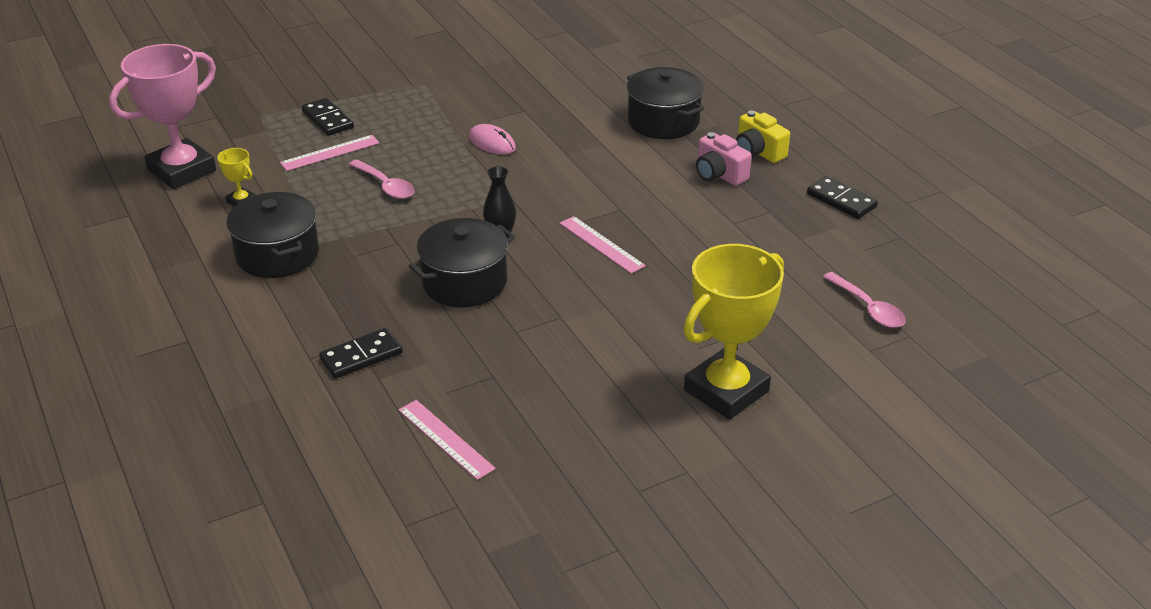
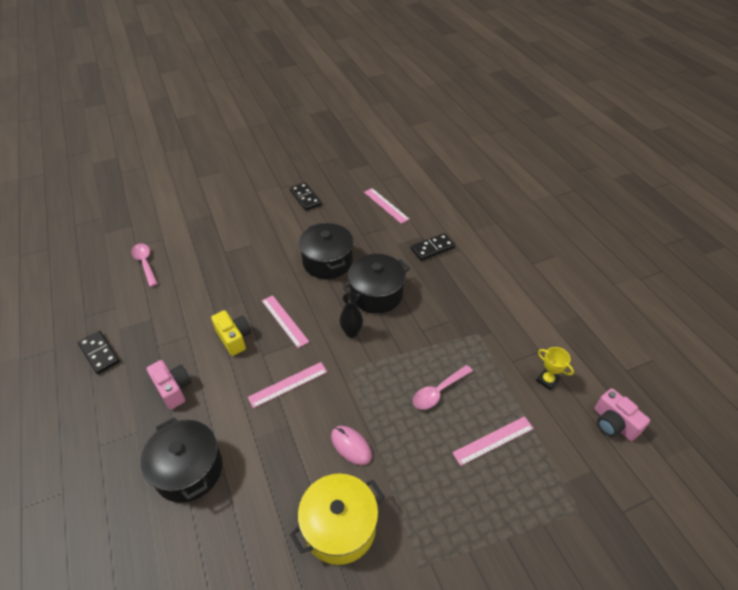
camera: 175 degrees left, 10 degrees up
pink trophy [109,44,216,189] -> pink camera [594,388,650,441]
black pot [226,192,319,278] -> black pot moved to [299,223,353,279]
black domino [302,98,354,136] -> black domino moved to [290,182,322,211]
pink spoon [349,159,415,199] -> pink spoon turned 90 degrees counterclockwise [413,365,473,410]
yellow trophy [684,244,784,420] -> none
yellow camera [736,111,790,163] -> yellow camera moved to [211,310,252,356]
none -> pink ruler [248,362,327,408]
none -> yellow pot [290,474,385,565]

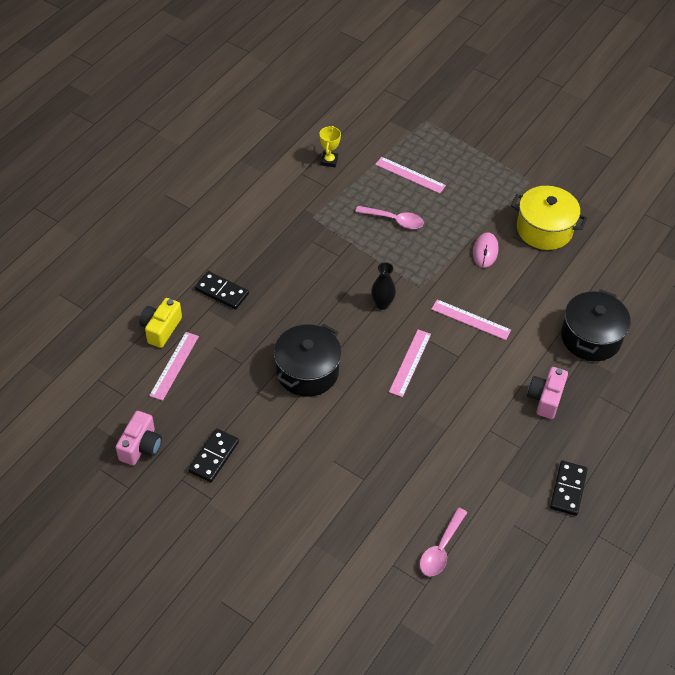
camera: 125 degrees left, 5 degrees up
yellow camera [211,310,252,356] -> yellow camera moved to [139,298,182,348]
black pot [343,254,410,314] -> none
pink camera [594,388,650,441] -> pink camera moved to [116,411,162,465]

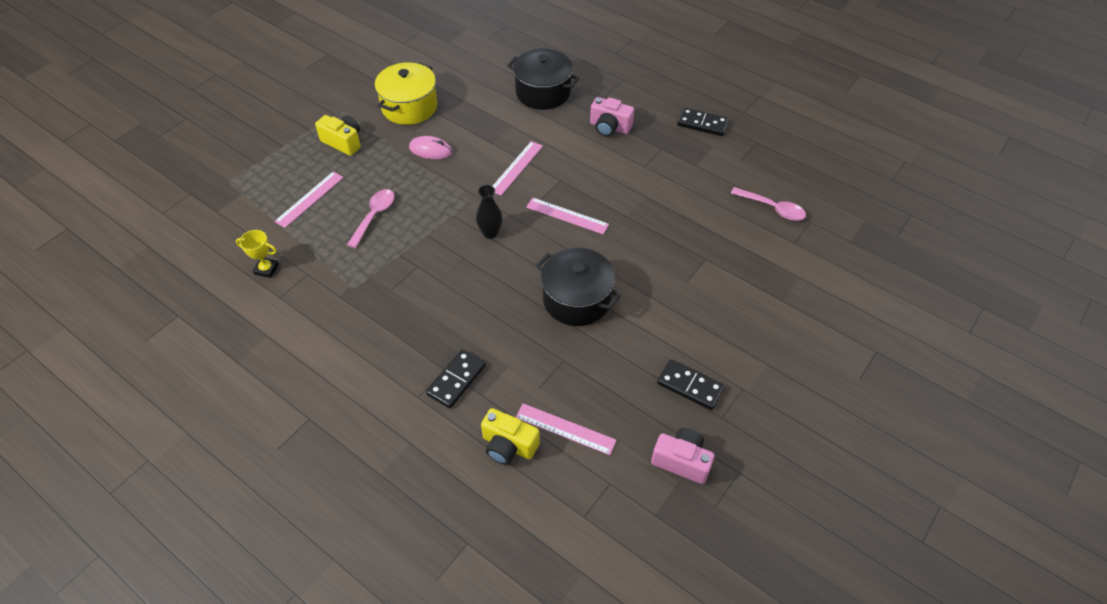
camera: 85 degrees left, 0 degrees up
none -> yellow camera [315,115,361,156]

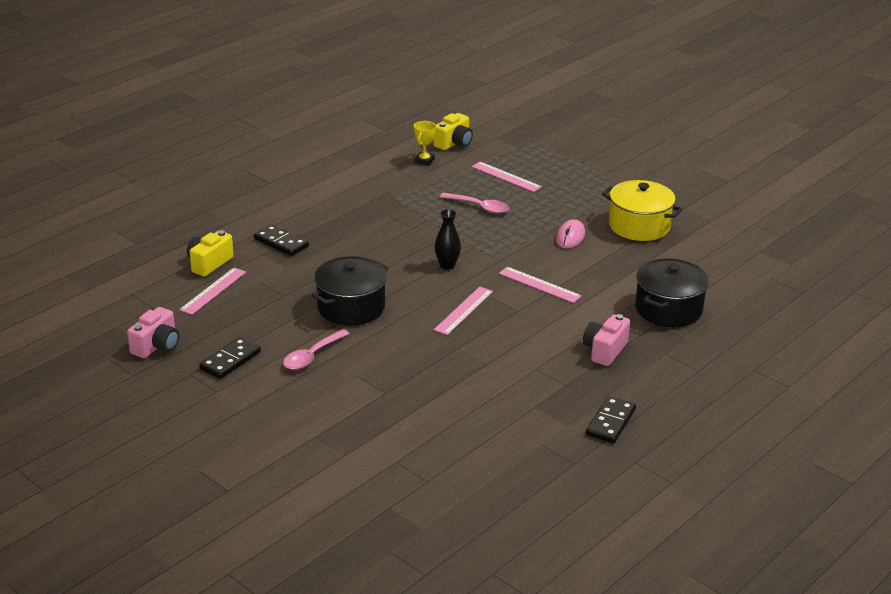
camera: 95 degrees right, 20 degrees down
yellow camera [315,115,361,156] -> yellow camera moved to [433,113,473,150]
pink spoon [731,187,806,221] -> pink spoon moved to [283,329,349,370]

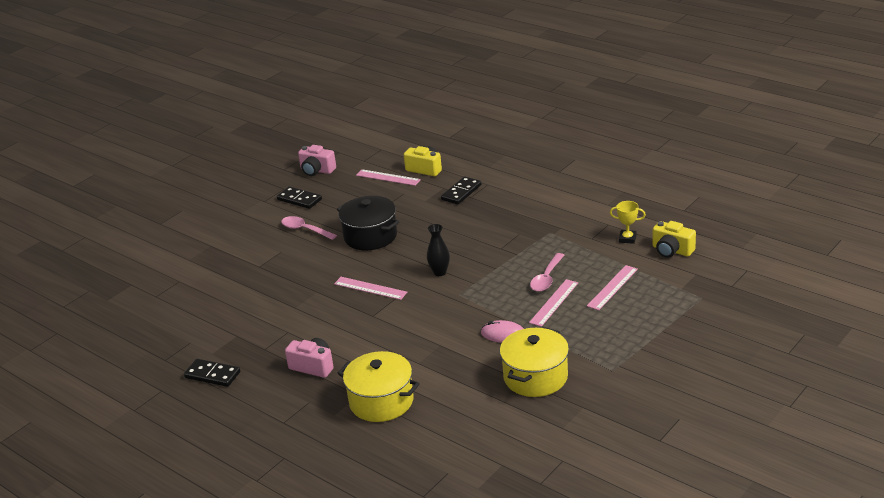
camera: 90 degrees right, 0 degrees up
pink ruler [499,267,582,303] -> pink ruler moved to [529,279,578,327]
black pot [635,258,709,327] -> yellow pot [338,351,420,422]

